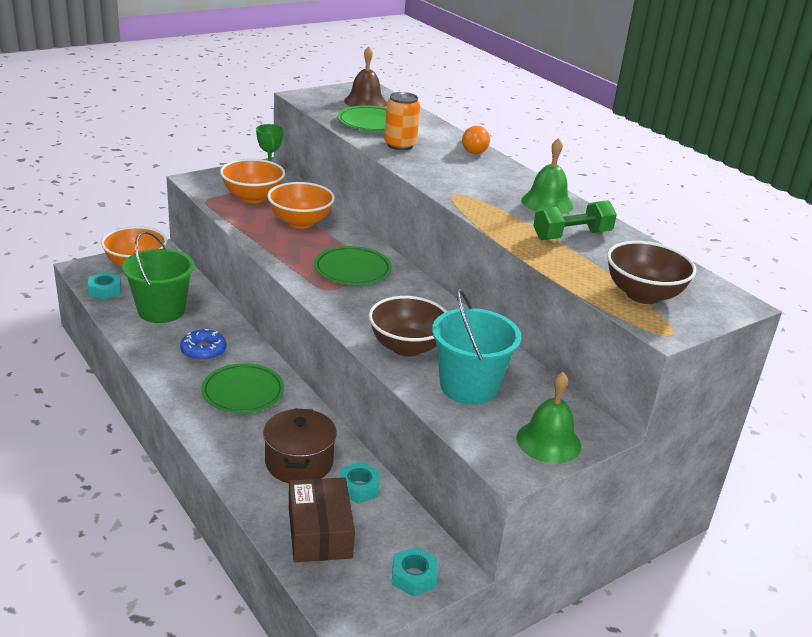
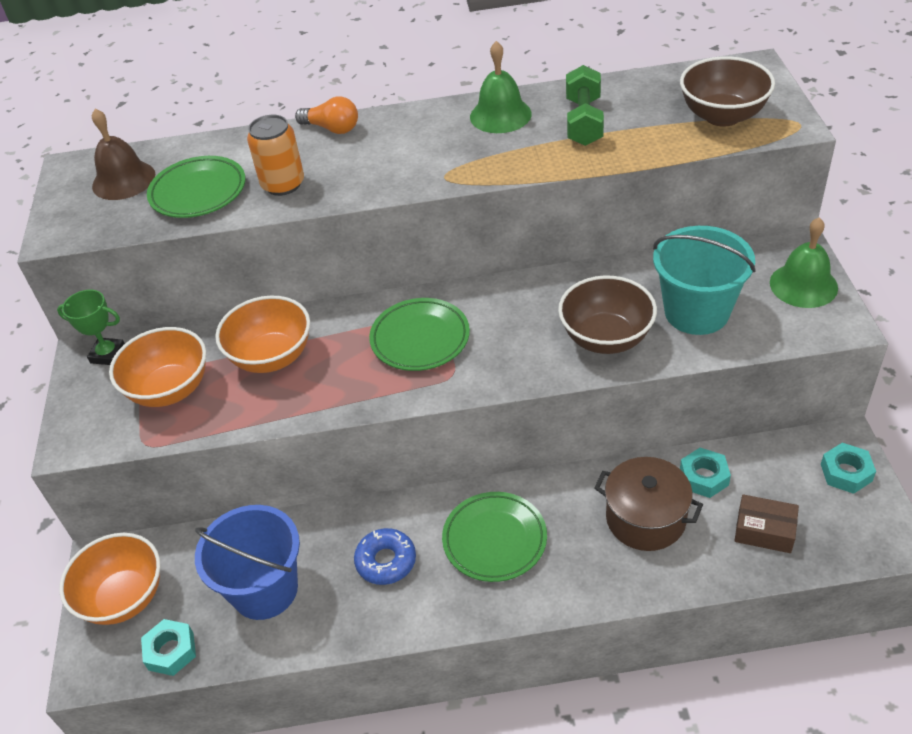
camera: 55 degrees left, 15 degrees up
green bucket [122,231,194,323] -> blue bucket [195,505,300,620]
brown box [289,477,355,562] -> brown box [735,494,799,553], size x0.65

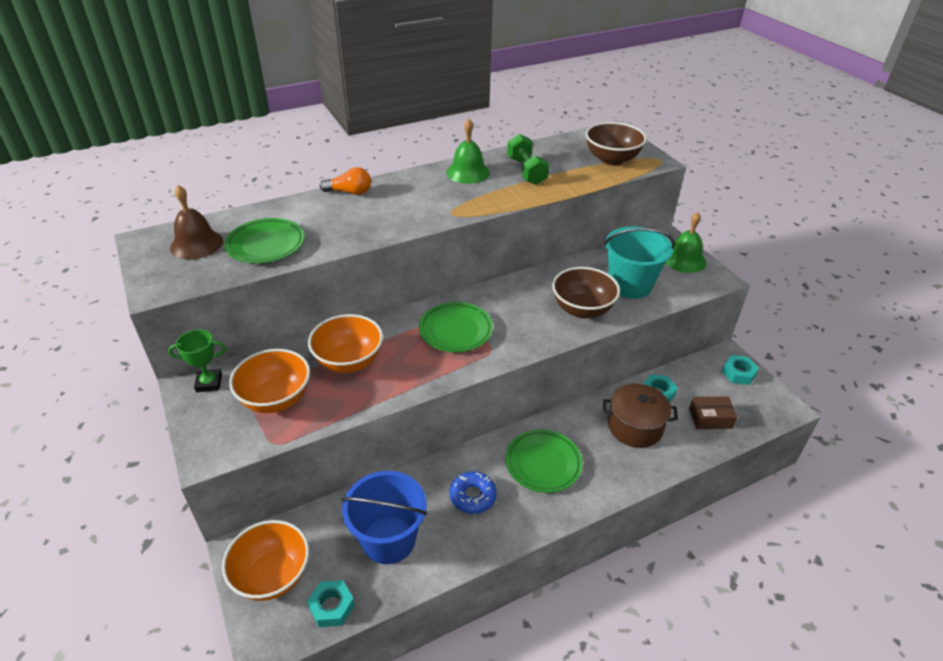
camera: 25 degrees left, 5 degrees down
orange can [247,115,304,196] -> none

